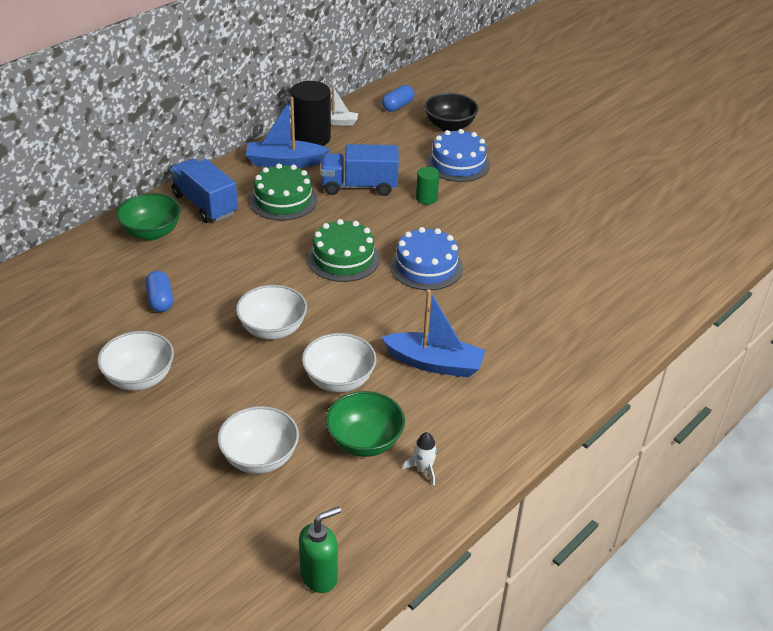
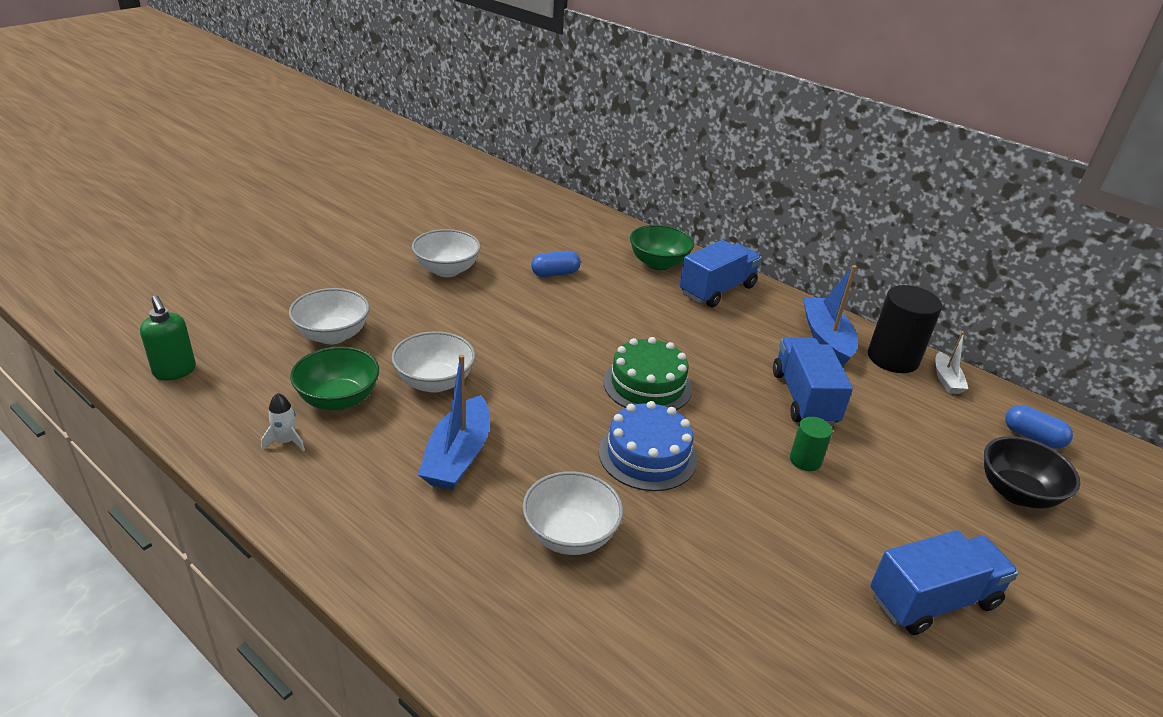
camera: 85 degrees right, 5 degrees down
white bowl [236,285,307,340] -> white bowl moved to [523,471,623,555]
green cake [249,163,317,221] -> none
blue cake [426,129,490,182] -> none
none -> blue truck [870,530,1019,635]

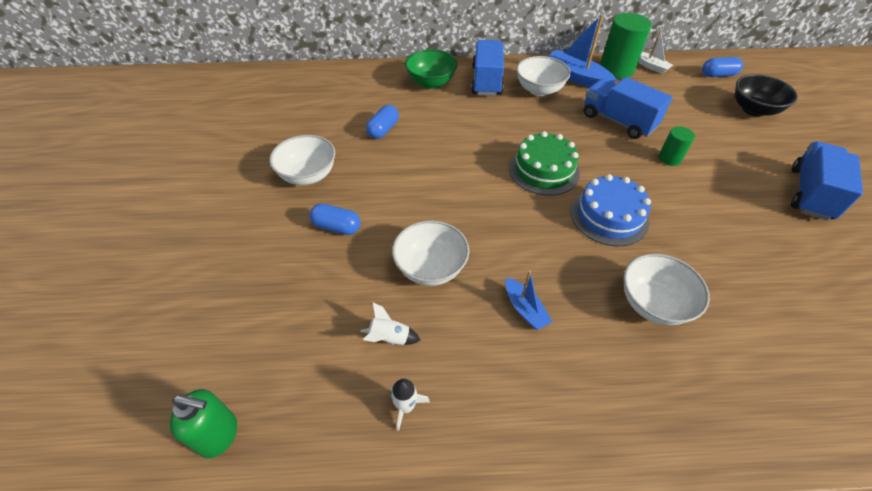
camera: 40 degrees left, 15 degrees up
white bowl [289,288,369,344] -> white bowl moved to [516,56,571,96]
green bowl [290,346,379,411] -> white rocket [360,303,421,345]
blue boat [418,354,490,490] -> blue boat [505,270,553,330], size x0.56
black cylinder [868,285,942,373] -> green cylinder [600,13,652,78]
none -> blue capsule [309,204,361,235]

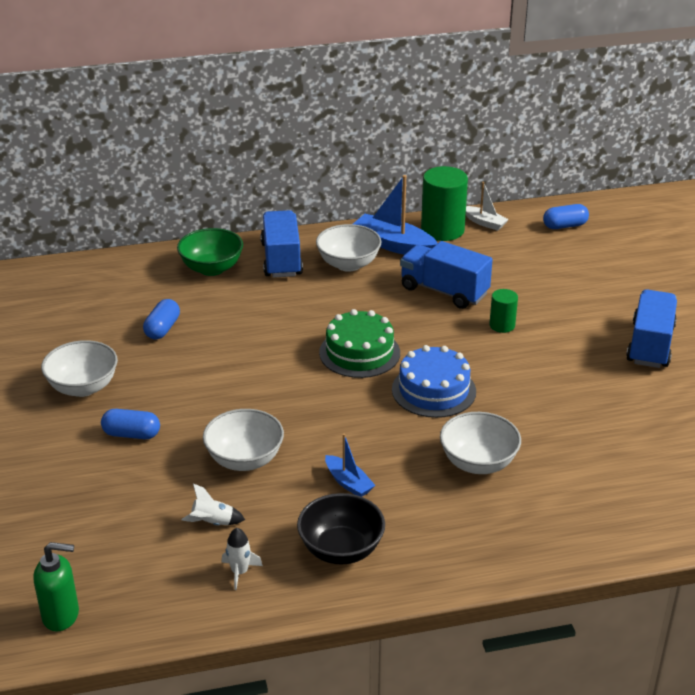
camera: 10 degrees left, 15 degrees down
black bowl [735,74,798,117] -> black bowl moved to [297,493,385,564]

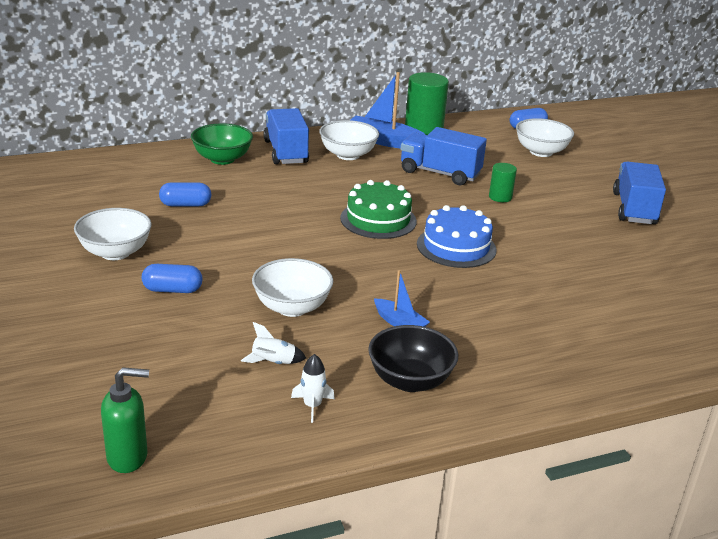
camera: 10 degrees left, 5 degrees down
blue capsule [143,299,180,340] -> blue capsule turned 75 degrees clockwise [159,182,211,206]
white bowl [440,412,521,474] -> white bowl moved to [516,118,574,157]
white boat [466,182,509,231] -> none

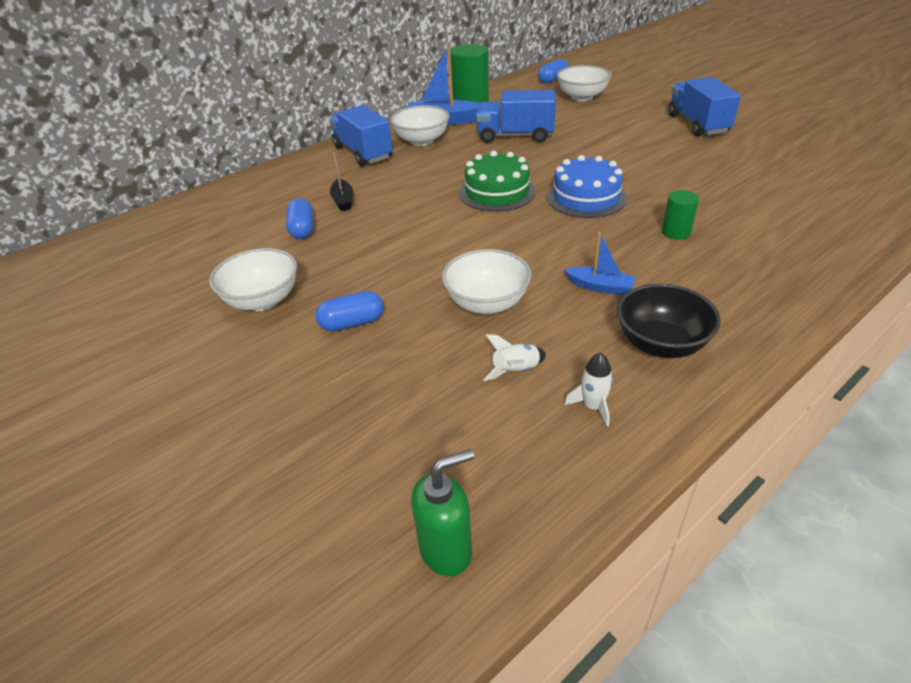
camera: 15 degrees left, 10 degrees up
blue capsule [159,182,211,206] -> blue capsule turned 75 degrees counterclockwise [286,198,313,239]
green bowl [191,123,253,165] -> none
green cylinder [489,163,517,202] -> green cylinder moved to [662,190,699,240]
none -> black boat [330,152,353,211]

